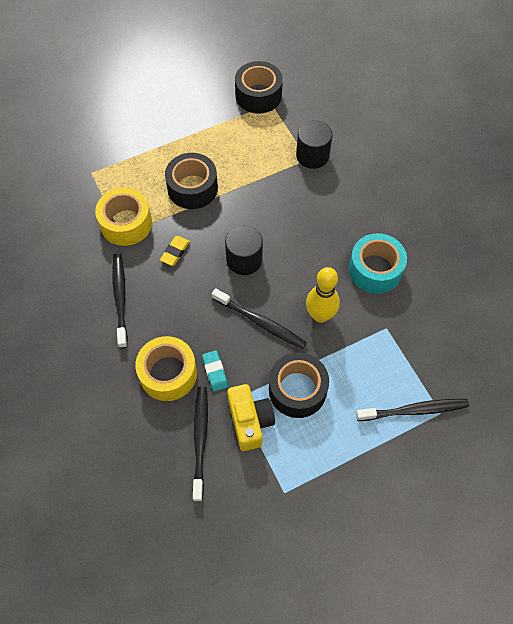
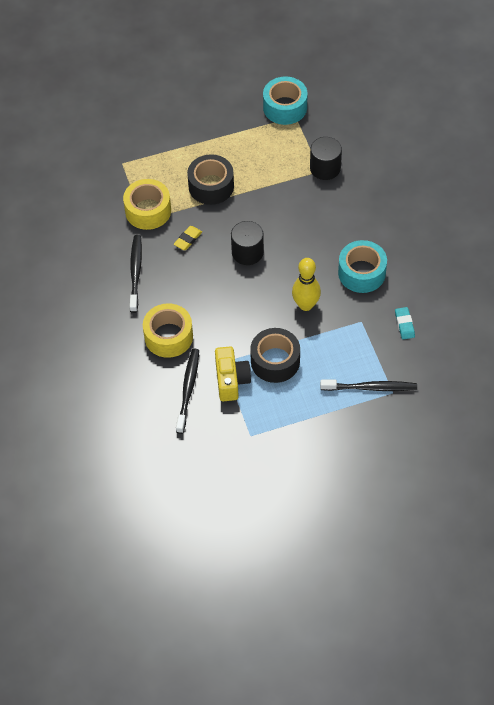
camera: 10 degrees right, 5 degrees down
turquoise eraser [202,350,228,392] -> turquoise eraser moved to [395,307,415,339]
black toothbrush [212,288,307,349] -> none
black tape [235,61,283,114] -> turquoise tape [263,76,308,125]

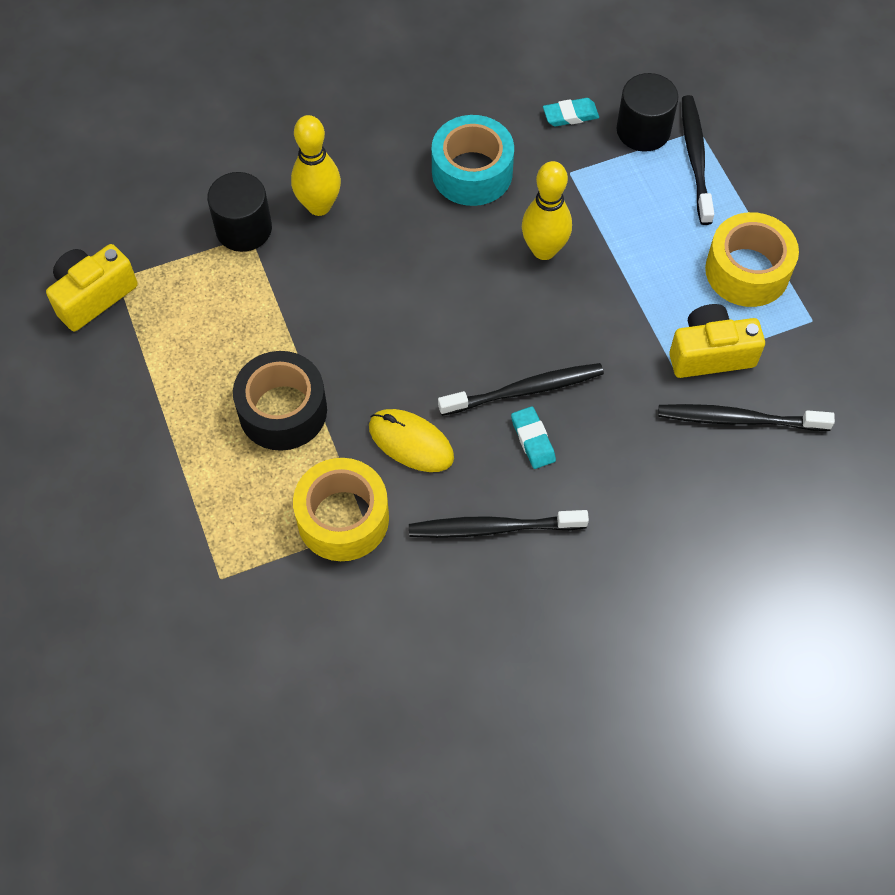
camera: 95 degrees left, 5 degrees up
yellow tape [143,303,193,358] -> yellow tape moved to [705,212,799,307]
yellow eraser [174,226,202,250] -> yellow mouse [369,409,454,472]
black cylinder [231,221,264,265] -> black cylinder moved to [616,73,678,152]
black tape [250,328,300,383] -> none
turquoise tape [263,76,308,125] -> yellow camera [46,244,138,331]
none -> yellow bowling pin [291,115,341,216]
none -> black toothbrush [438,363,604,416]
none -> turquoise eraser [511,406,556,469]

